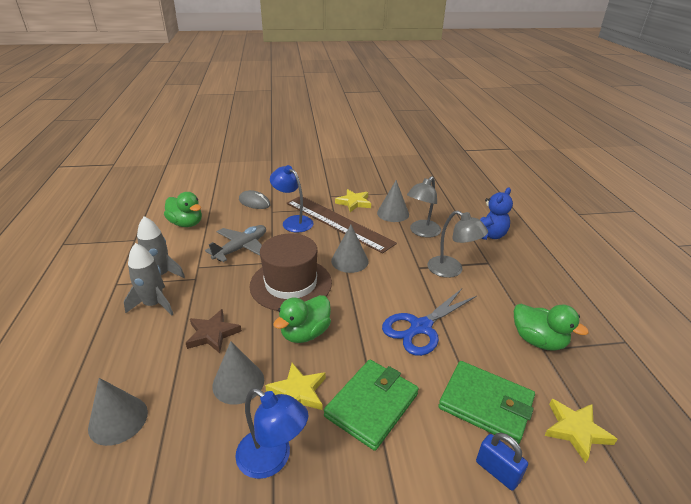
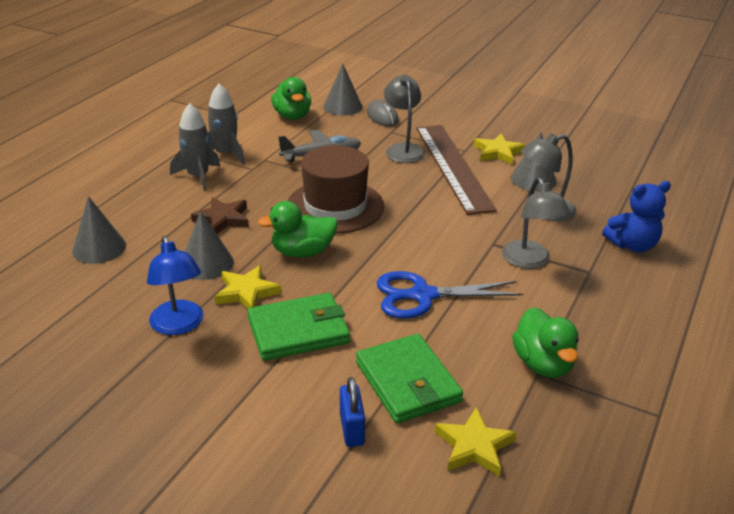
camera: 35 degrees right, 0 degrees up
blue lamp [270,165,314,233] -> grey lamp [384,75,426,163]
grey cone [331,225,369,273] -> grey cone moved to [323,64,362,116]

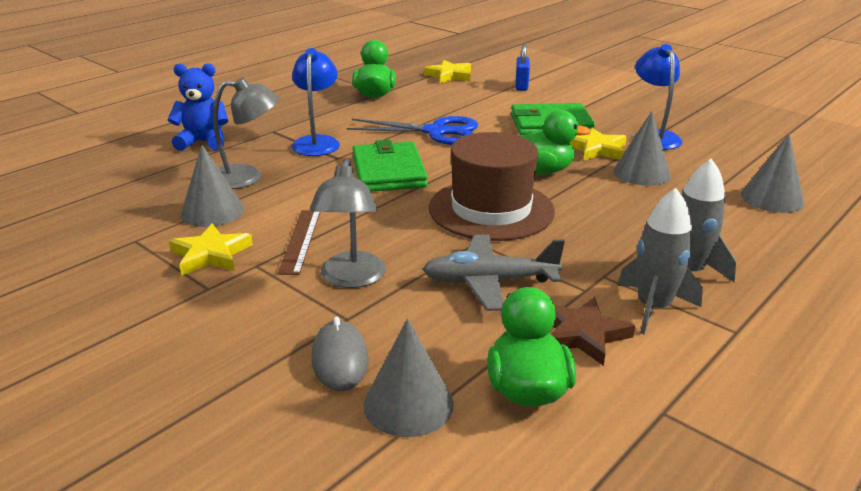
camera: 165 degrees left, 5 degrees down
brown star [191,197,249,234] -> brown star moved to [550,297,635,366]
green wallet [356,334,463,423] -> green wallet moved to [352,140,428,192]
brown ruler [416,125,497,215] -> brown ruler [278,210,321,275], size x0.48
grey lamp [502,177,570,269] -> blue lamp [291,48,340,156]

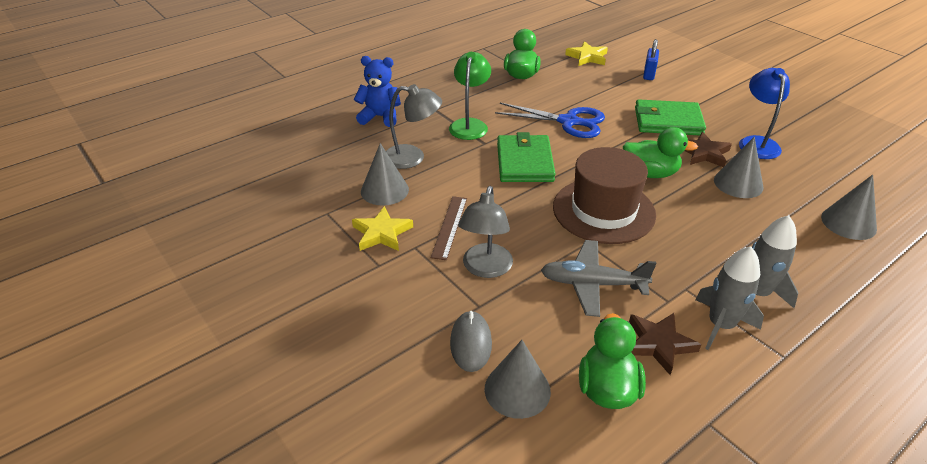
camera: 10 degrees right, 10 degrees up
blue lamp [291,48,340,156] -> green lamp [449,52,491,140]
yellow star [570,128,627,160] -> brown star [685,132,732,167]

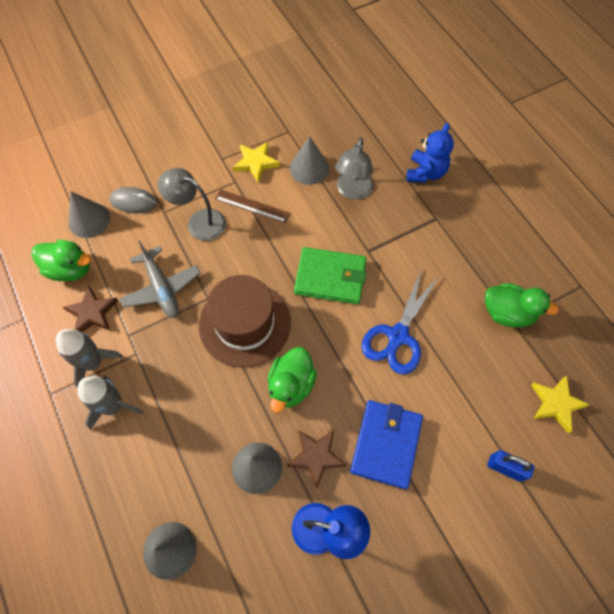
camera: 100 degrees right, 25 degrees up
green lamp [449,52,491,140] -> none
grey plane [541,240,657,317] -> grey plane turned 135 degrees clockwise [119,241,201,318]
green wallet [635,99,706,135] -> blue wallet [350,400,423,489]

